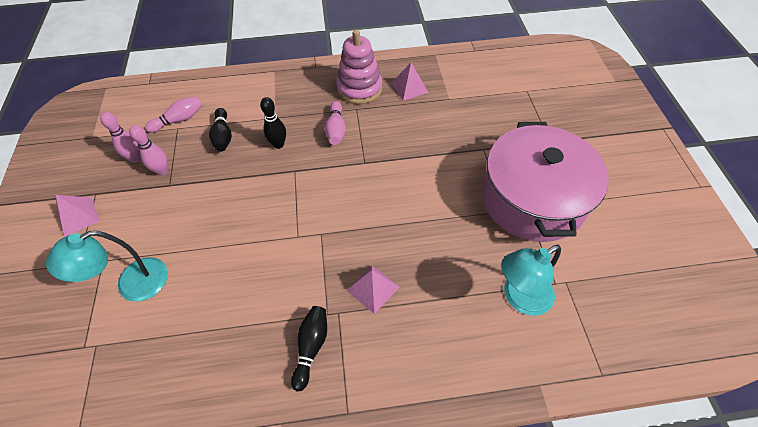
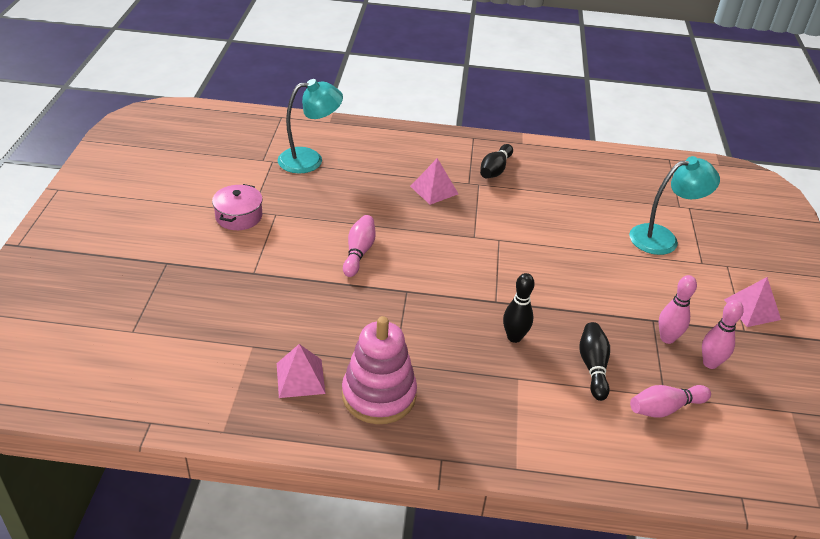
camera: 170 degrees left, 15 degrees down
pink bowling pin [324,101,346,145] -> pink bowling pin moved to [343,215,376,277]
pink pot [482,122,609,242] -> pink pot [212,184,263,230], size x0.41

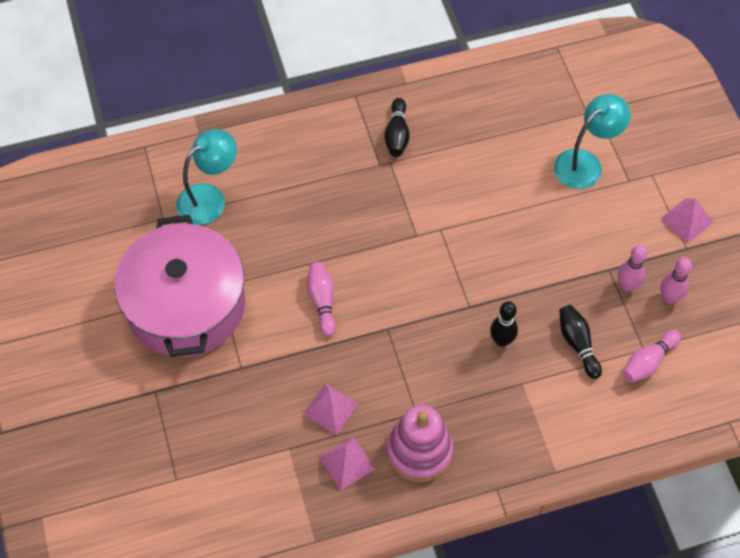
camera: 20 degrees left, 20 degrees up
pink pot [212,184,263,230] -> pink pot [114,215,245,357], size x2.47
pink pyramid [410,158,458,205] -> pink pyramid moved to [303,383,359,435]

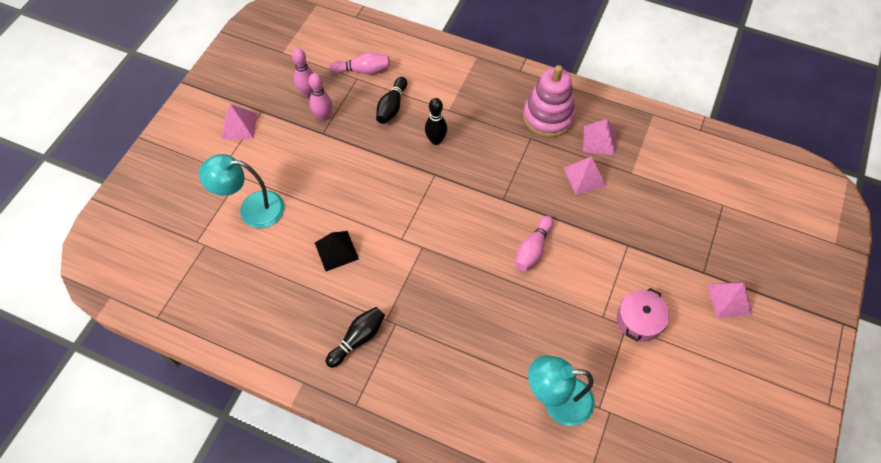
camera: 140 degrees left, 0 degrees up
pink pot [114,215,245,357] -> pink pot [617,288,669,342], size x0.41
none -> black pyramid [315,231,359,271]
none -> pink pyramid [707,281,753,318]

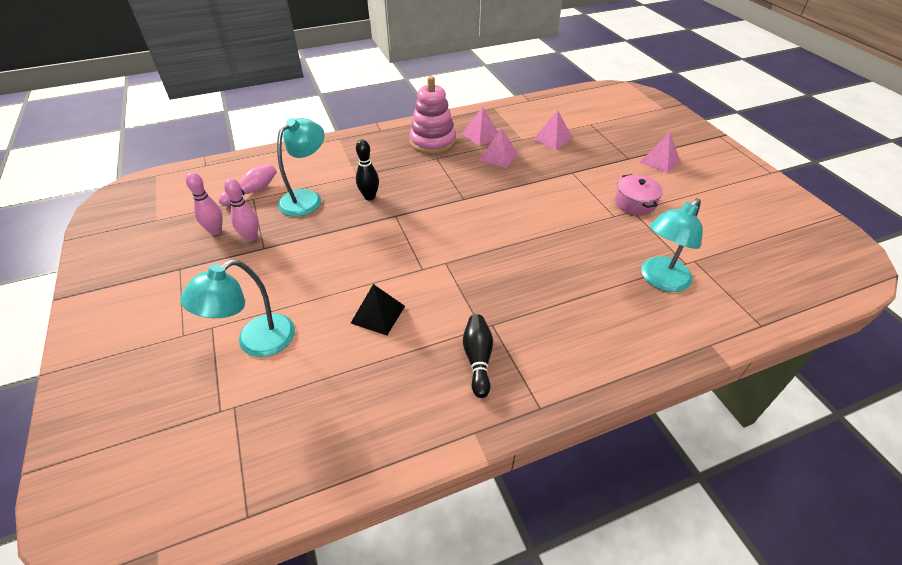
camera: 45 degrees left, 15 degrees down
pink pyramid [222,104,257,139] -> pink pyramid moved to [534,110,573,150]
black bowling pin [376,77,407,124] -> turquoise lamp [277,118,324,217]
pink bowling pin [516,216,553,271] -> none

